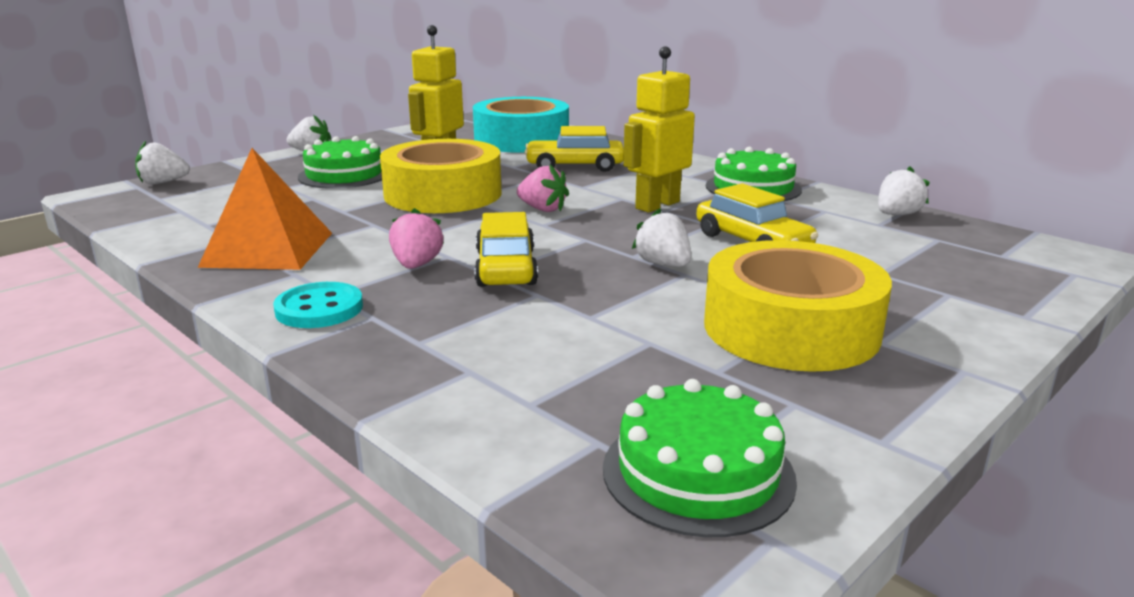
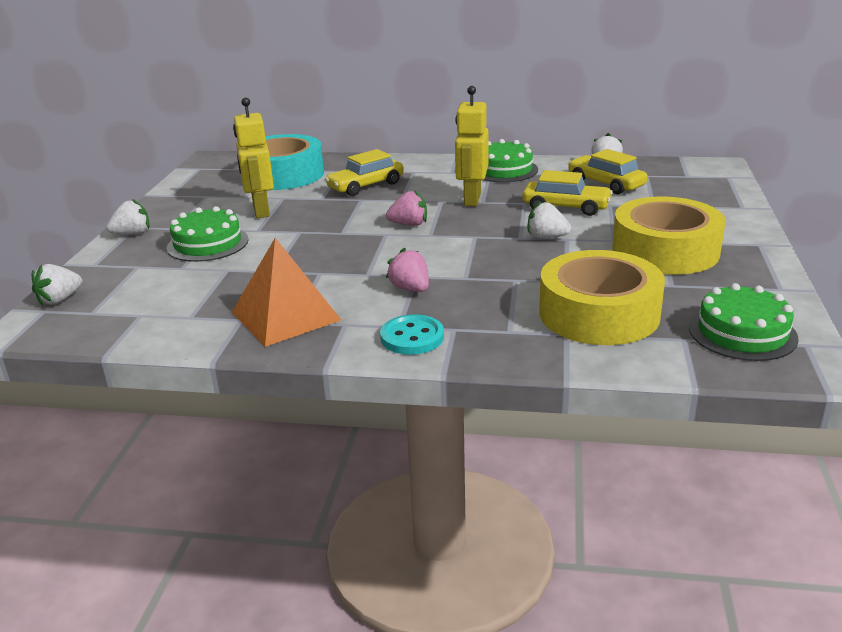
camera: 35 degrees left, 5 degrees up
yellow tape [380,139,502,213] -> yellow tape moved to [539,250,665,345]
yellow car [474,212,538,287] -> yellow car moved to [568,149,648,194]

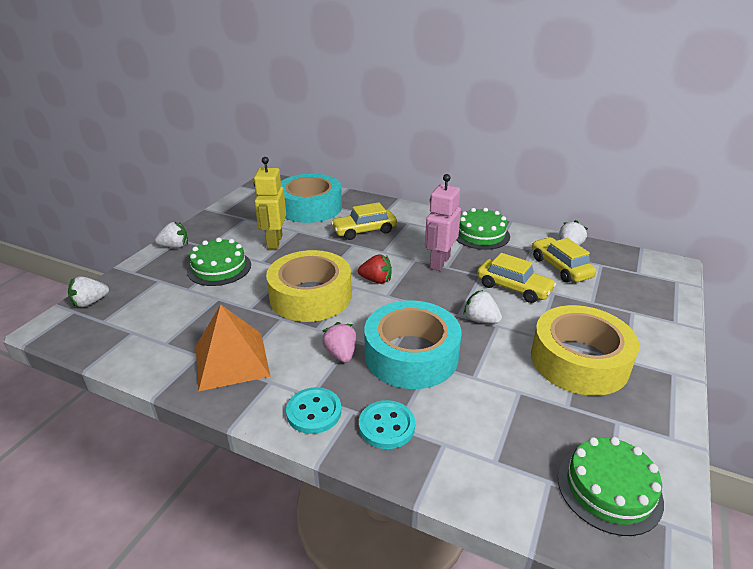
camera: 15 degrees right, 5 degrees up
pink strawberry [386,190,427,226] -> red strawberry [358,254,392,284]
yellow robot [455,86,489,206] -> pink robot [425,174,461,271]
yellow tape [539,250,665,345] -> yellow tape moved to [266,250,351,322]
none -> turquoise button [359,400,415,449]
none -> turquoise tape [364,300,462,389]

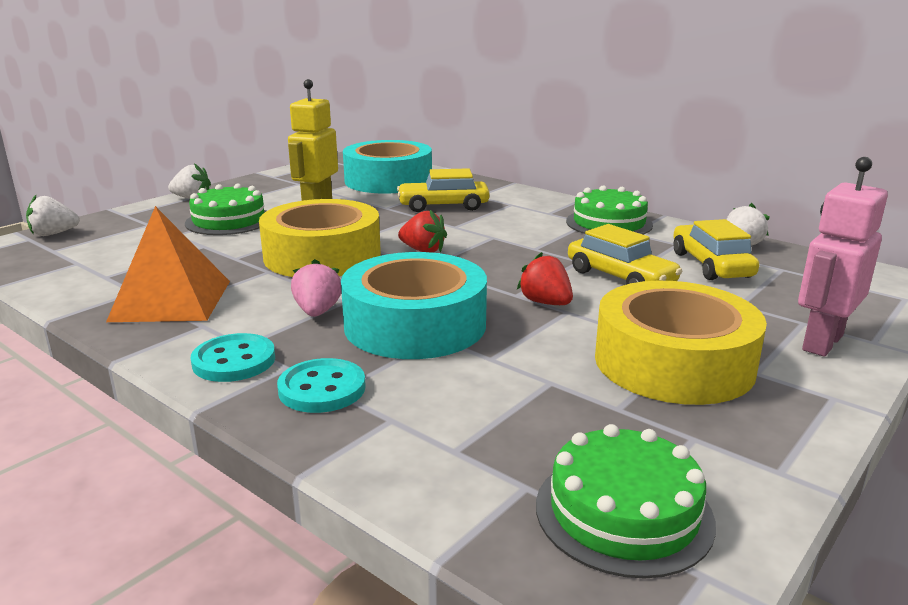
camera: 15 degrees right, 10 degrees down
pink robot [425,174,461,271] -> pink robot moved to [798,157,888,357]
white strawberry [463,290,502,324] -> red strawberry [517,252,573,305]

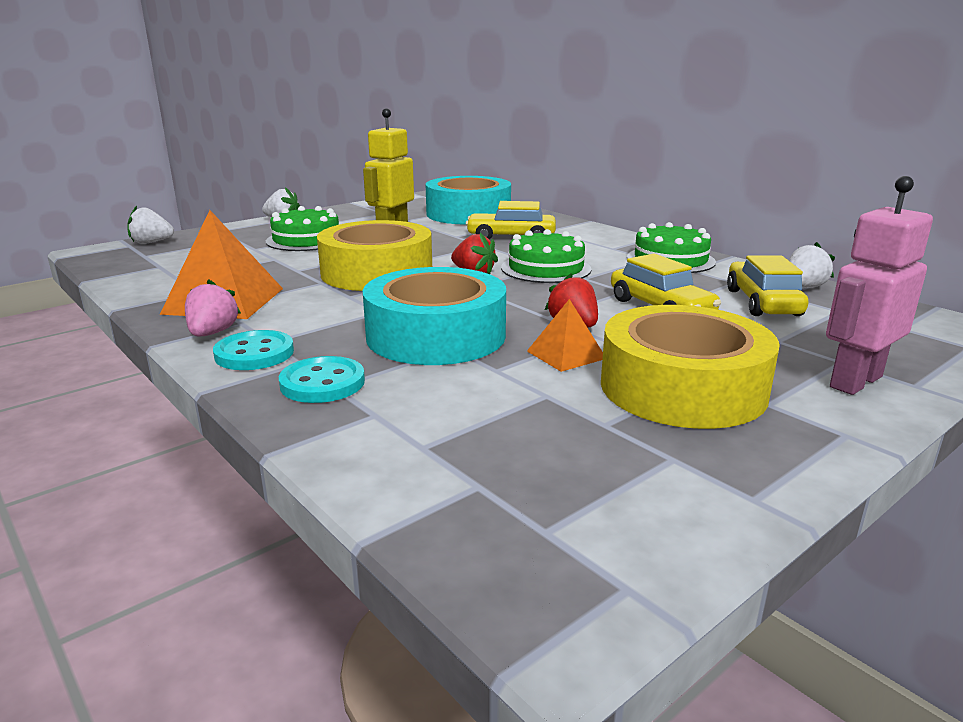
camera: 10 degrees right, 0 degrees up
pink strawberry [291,259,342,317] -> pink strawberry moved to [185,279,241,337]
green cake [536,424,716,579] -> green cake moved to [501,229,592,283]
none -> orange pyramid [527,299,603,372]

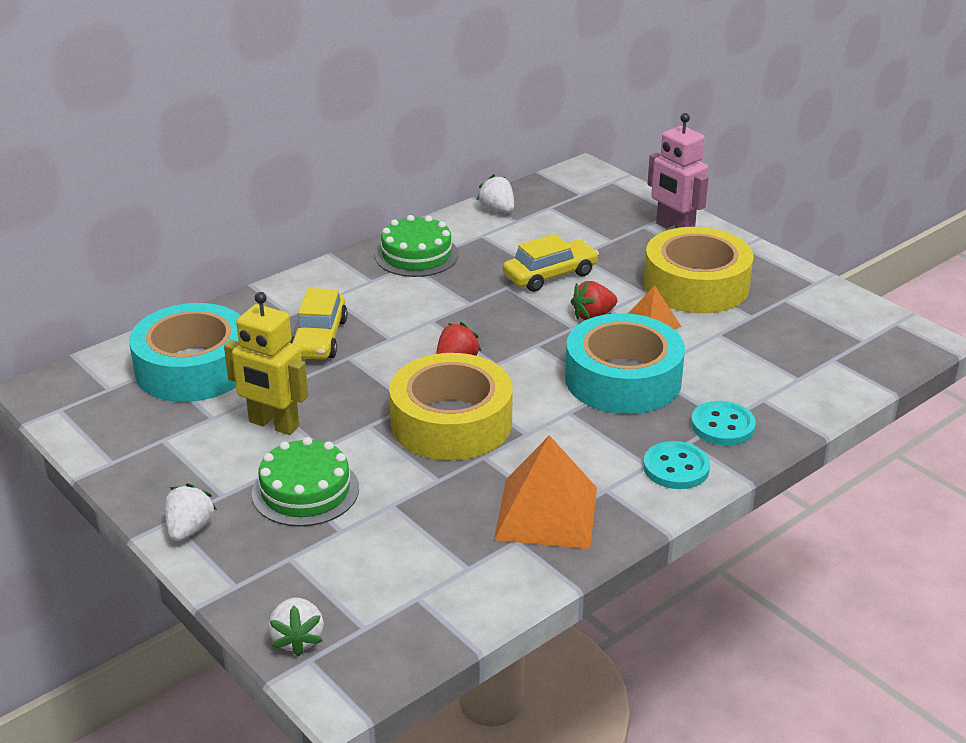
camera: 90 degrees left, 10 degrees up
pink strawberry [185,279,241,337] -> none
green cake [501,229,592,283] -> none
yellow car [727,256,809,316] -> none

